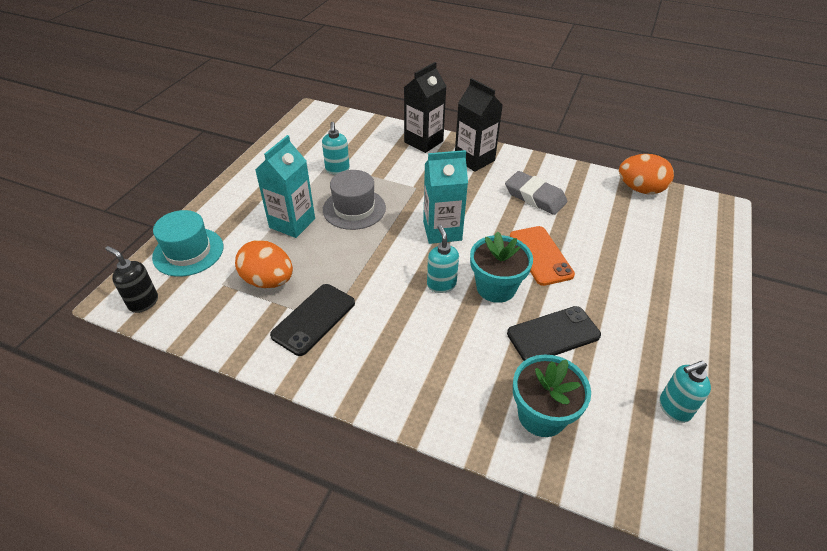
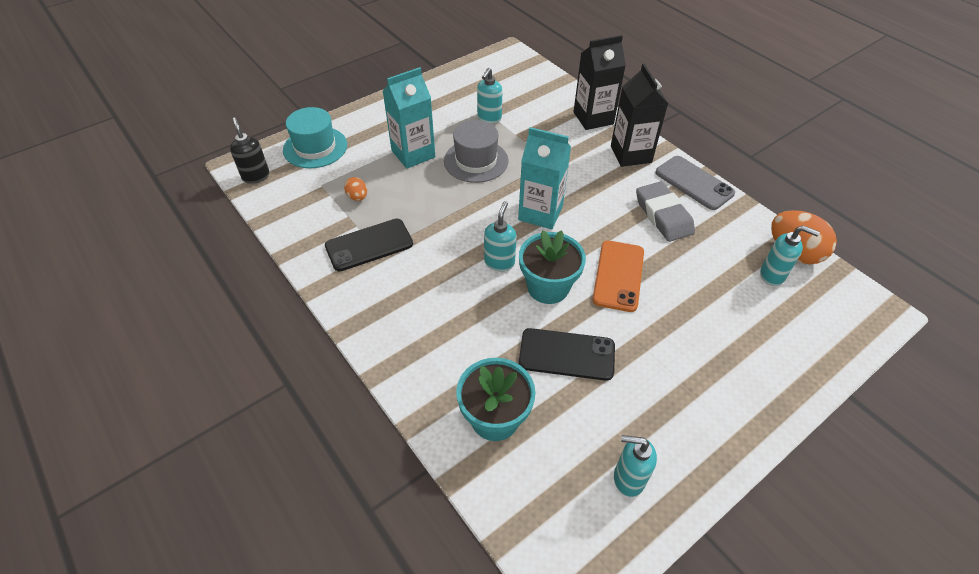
camera: 30 degrees right, 5 degrees up
orange egg [235,240,293,288] -> orange egg [344,177,367,201], size x0.49
none -> grey phone [656,156,735,210]
none -> turquoise soap dispenser [760,225,820,286]

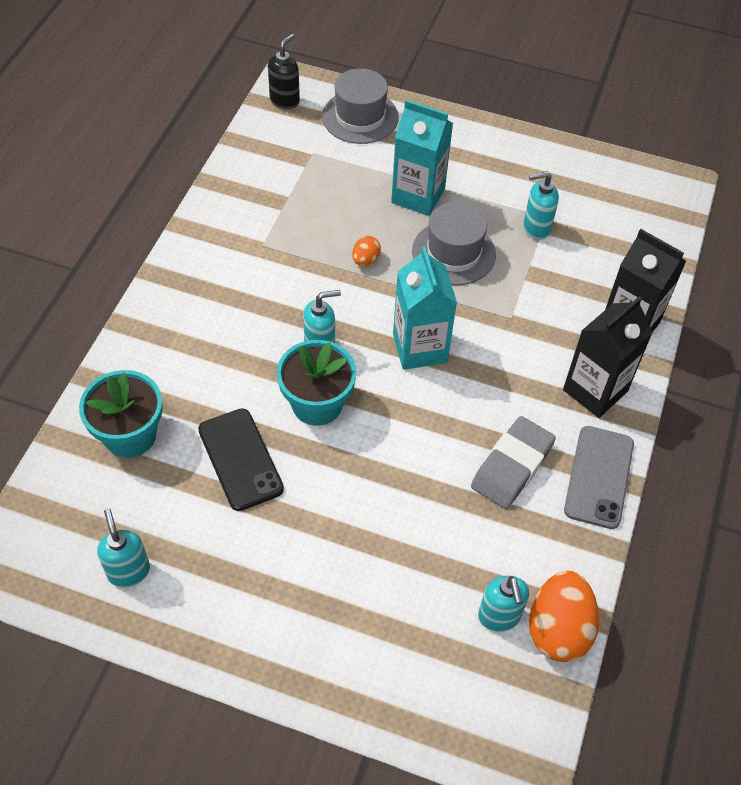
camera: 55 degrees right, 5 degrees up
turquoise hat [283,107,347,168] -> grey hat [322,68,399,144]
black phone [325,219,413,271] -> none
orange egg [344,177,367,201] -> orange egg moved to [352,236,381,266]
orange phone [592,240,644,312] -> none

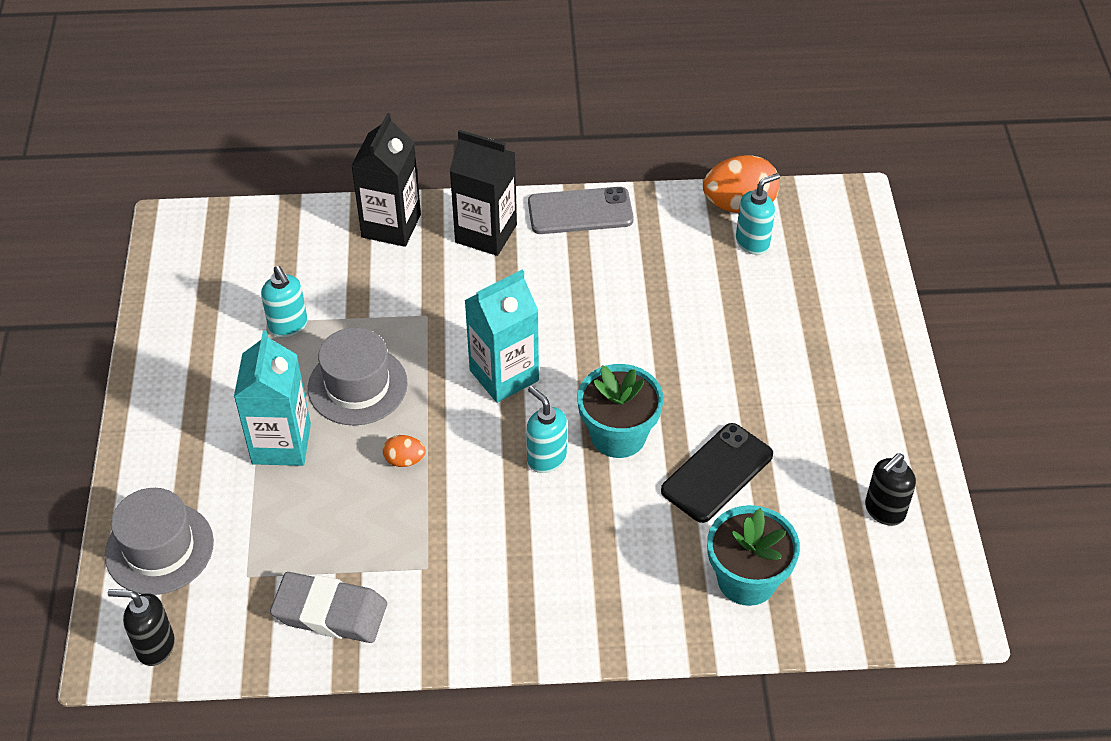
camera: 110 degrees left, 5 degrees down
turquoise soap dispenser [97,508,150,588] -> black soap dispenser [865,453,916,526]
grey eraser [471,416,556,509] -> grey eraser moved to [270,572,387,643]

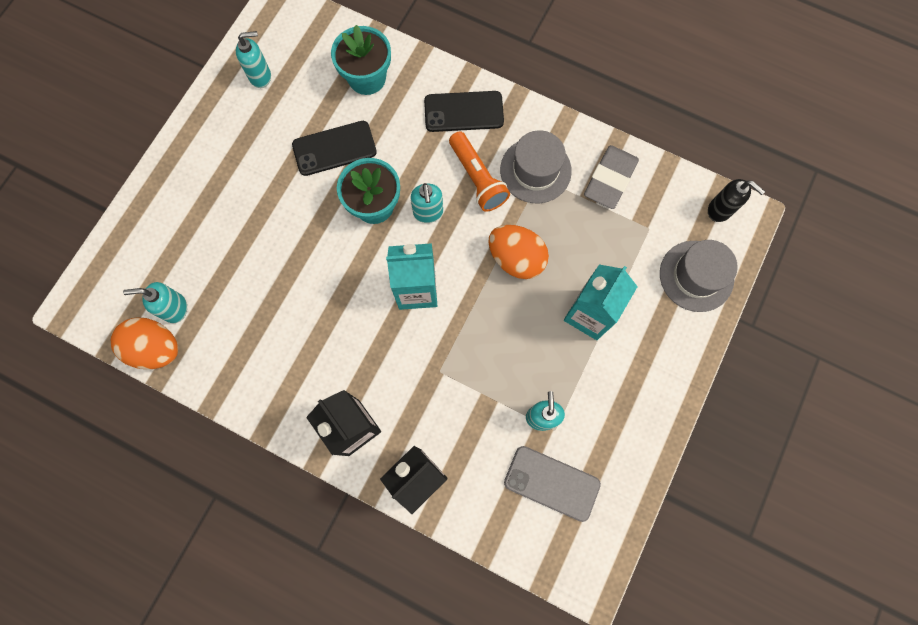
camera: 150 degrees left, 25 degrees up
grey eraser [270,572,387,643] -> grey eraser turned 75 degrees clockwise [584,145,639,209]
grey hat [308,327,408,425] -> grey hat moved to [500,130,572,203]
orange egg [383,435,426,467] -> orange egg [489,225,549,279], size x2.04
grey phone [528,187,634,234] -> grey phone moved to [504,446,601,522]
black soap dispenser [865,453,916,526] -> turquoise soap dispenser [236,31,271,88]
none -> black phone [424,91,504,132]
none -> orange flashlight [449,131,510,212]

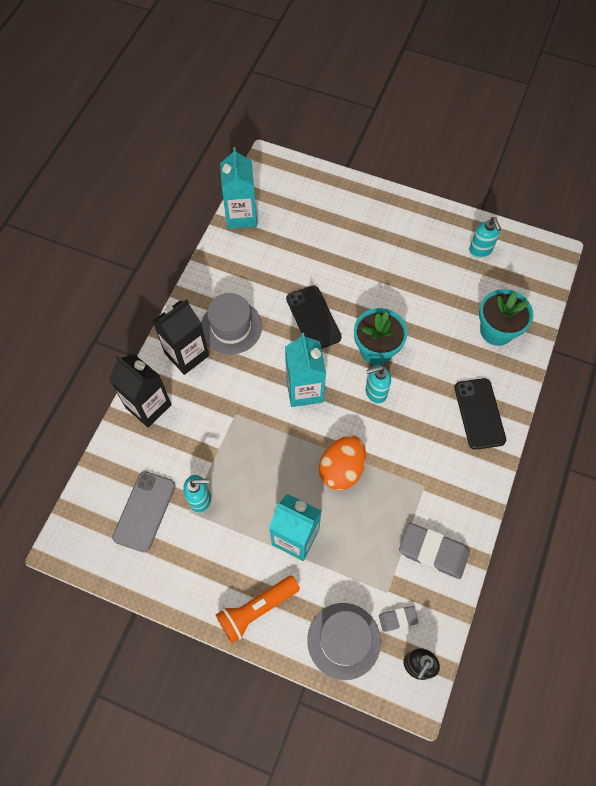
camera: 85 degrees right, 10 degrees down
orange egg [111,318,178,369] -> turquoise carton [220,147,257,229]
turquoise soap dispenser [123,282,187,323] -> none
black phone [292,121,377,176] -> black phone moved to [286,285,342,349]
orange flashlight [449,131,510,212] -> orange flashlight moved to [216,575,300,643]
grey hat [500,130,572,203] -> grey hat moved to [201,293,262,355]
none -> grey eraser [379,606,419,632]

